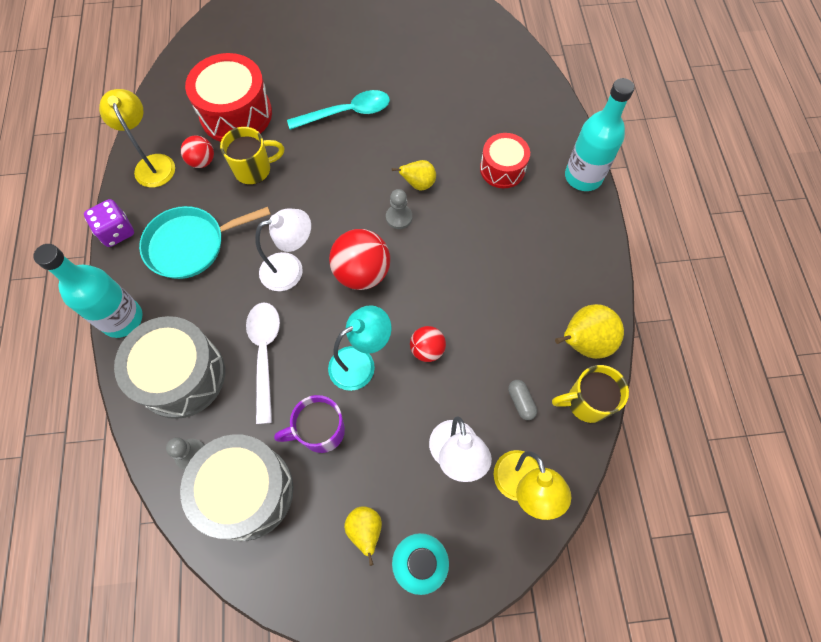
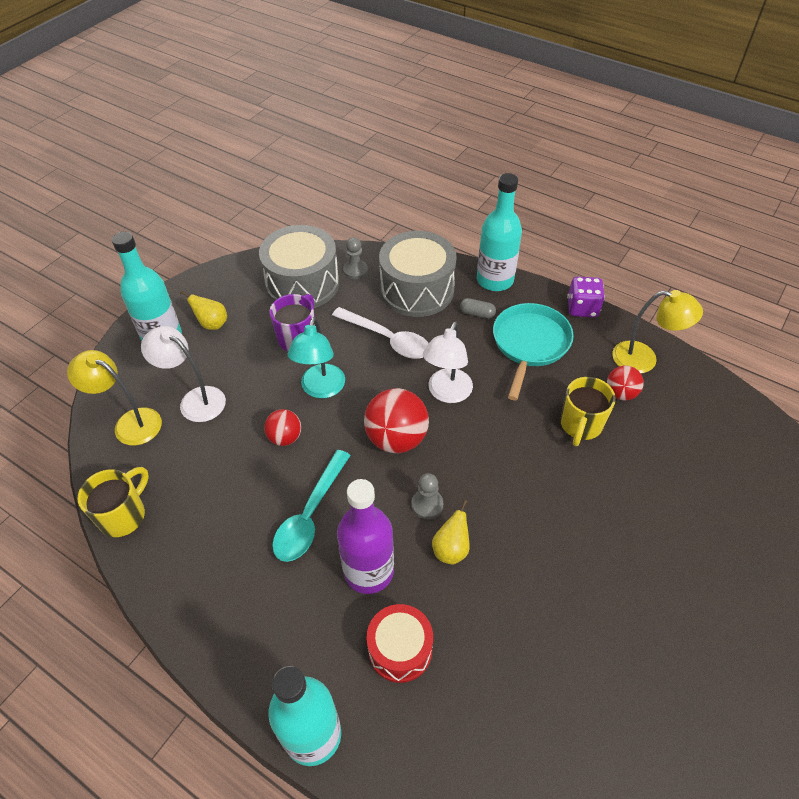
camera: 130 degrees right, 15 degrees down
red drum [185,53,272,142] -> none
turquoise spoon [287,90,390,130] -> turquoise spoon moved to [272,450,351,562]
grey capsule [508,380,537,420] -> grey capsule moved to [460,298,496,319]
yellow pear [555,304,624,359] -> none
none -> purple bottle [337,479,394,594]

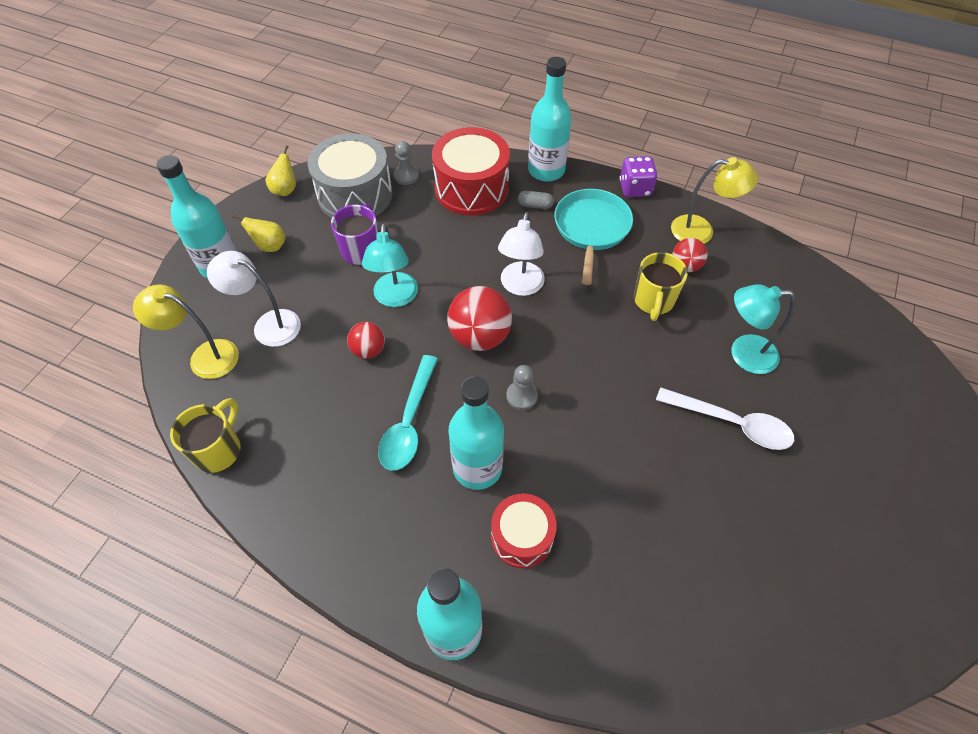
camera: 10 degrees left, 5 degrees up
white spoon [332,307,429,359] -> white spoon moved to [656,387,794,450]
purple bottle [337,479,394,594] -> turquoise bottle [448,376,504,490]
grey drum [379,231,457,317] -> red drum [432,127,510,216]
yellow pear [432,500,470,564] -> yellow pear moved to [265,145,296,196]
none -> turquoise lamp [732,284,795,374]

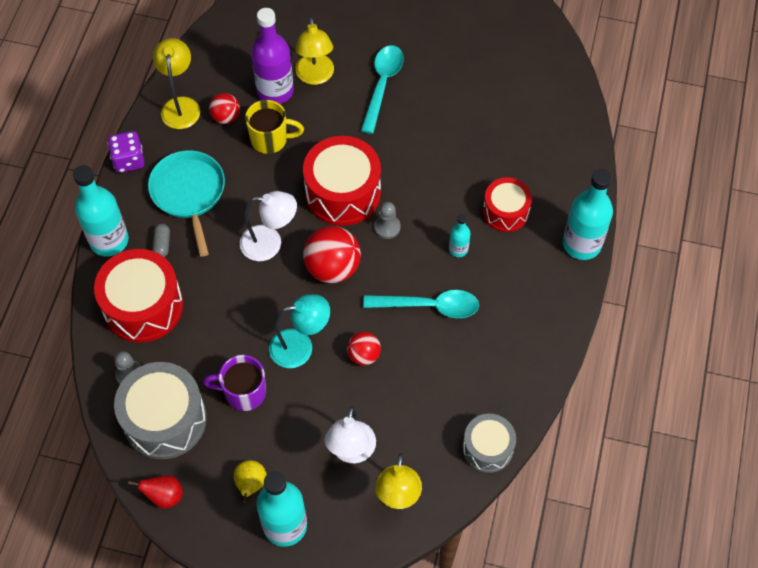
camera: 100 degrees left, 5 degrees up
yellow mug [170,398,241,473] -> grey drum [462,414,516,473]
yellow pear [265,145,296,196] -> red pear [128,475,183,509]
turquoise bottle [448,376,504,490] -> turquoise bottle [449,214,470,257], size x0.49
turquoise pan [554,189,633,285] -> turquoise pan turned 75 degrees clockwise [148,150,225,257]
white spoon [656,387,794,450] -> turquoise spoon [361,45,404,134]
turquoise lamp [732,284,795,374] -> yellow lamp [295,17,334,85]
none -> purple bottle [251,8,294,104]
none -> red drum [303,136,381,226]

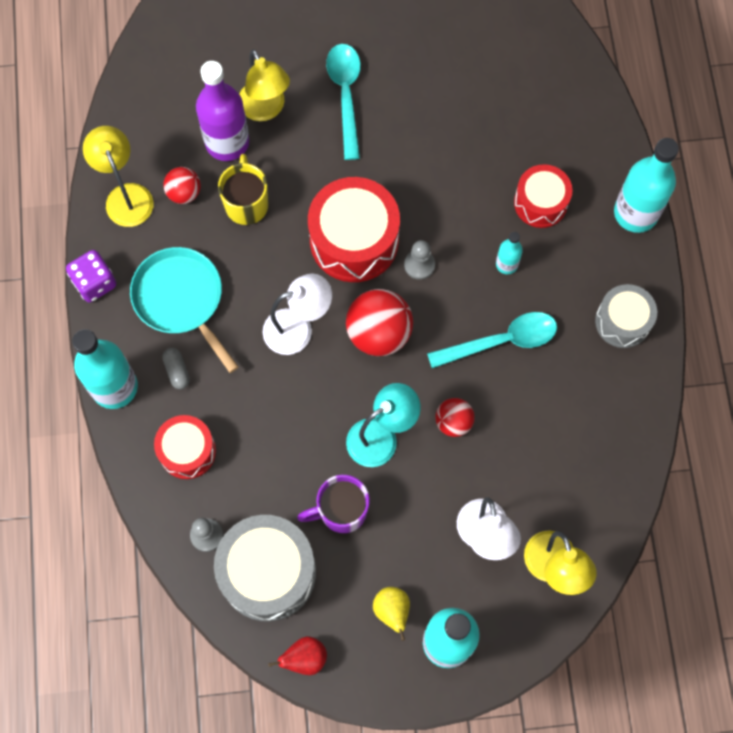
camera: 20 degrees left, 10 degrees up
red drum [94,249,183,343] -> red drum [154,415,216,479], size x0.61
yellow mug [245,100,304,154] -> yellow mug turned 75 degrees counterclockwise [218,154,268,225]
grey drum [462,414,516,473] -> grey drum moved to [595,284,657,348]

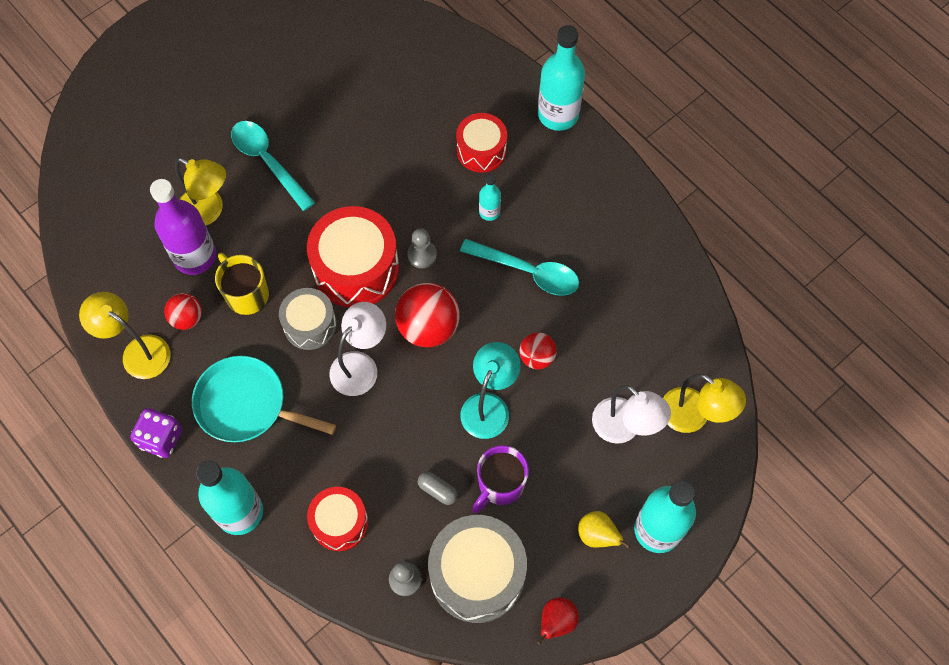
camera: 35 degrees left, 5 degrees down
grey capsule [162,348,190,389] -> grey capsule moved to [418,472,458,505]
turquoise spoon [427,312,557,368] -> turquoise spoon turned 75 degrees clockwise [460,239,579,296]
grey drum [595,284,657,348] -> grey drum moved to [279,288,337,350]

